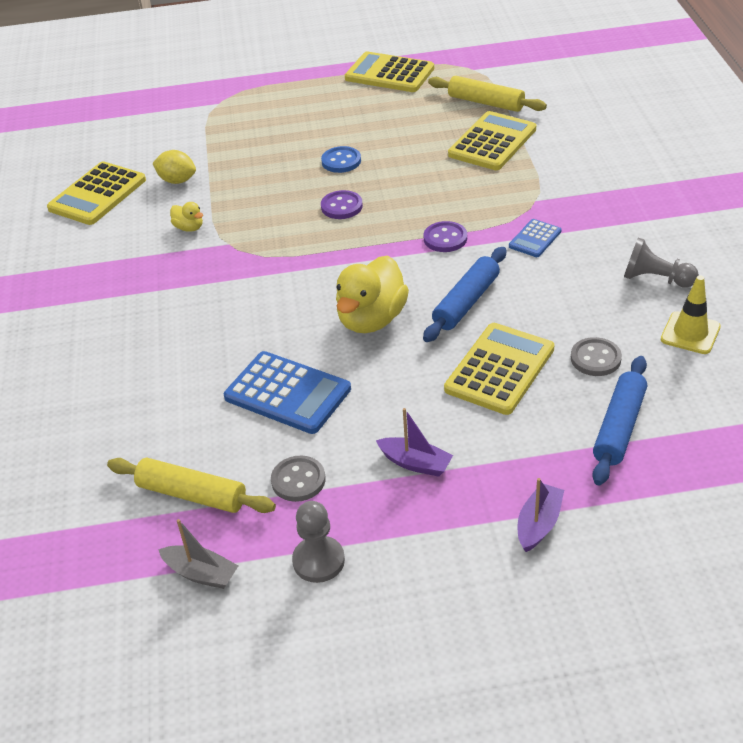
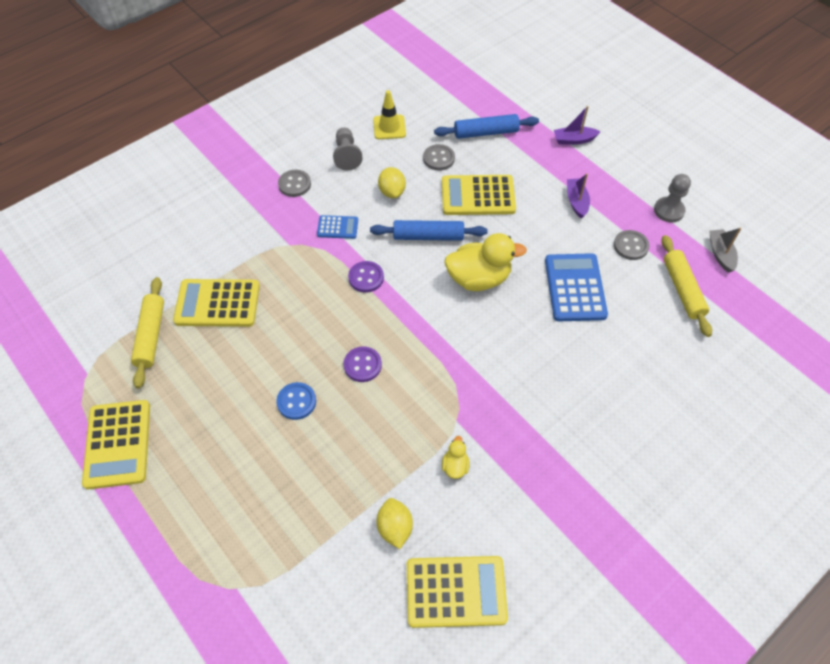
camera: 125 degrees left, 15 degrees up
none -> grey button [278,170,311,197]
none -> yellow lemon [378,167,406,198]

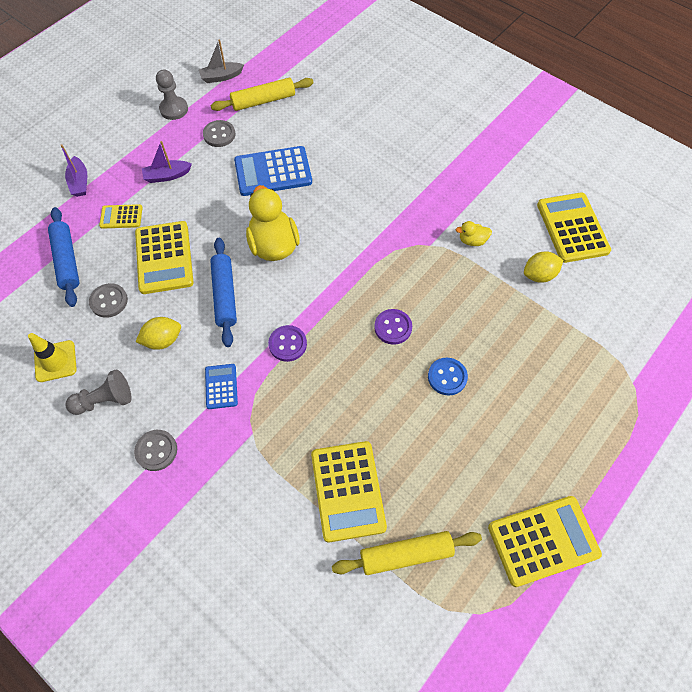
camera: 100 degrees left, 5 degrees up
none -> yellow calculator [99,204,143,229]

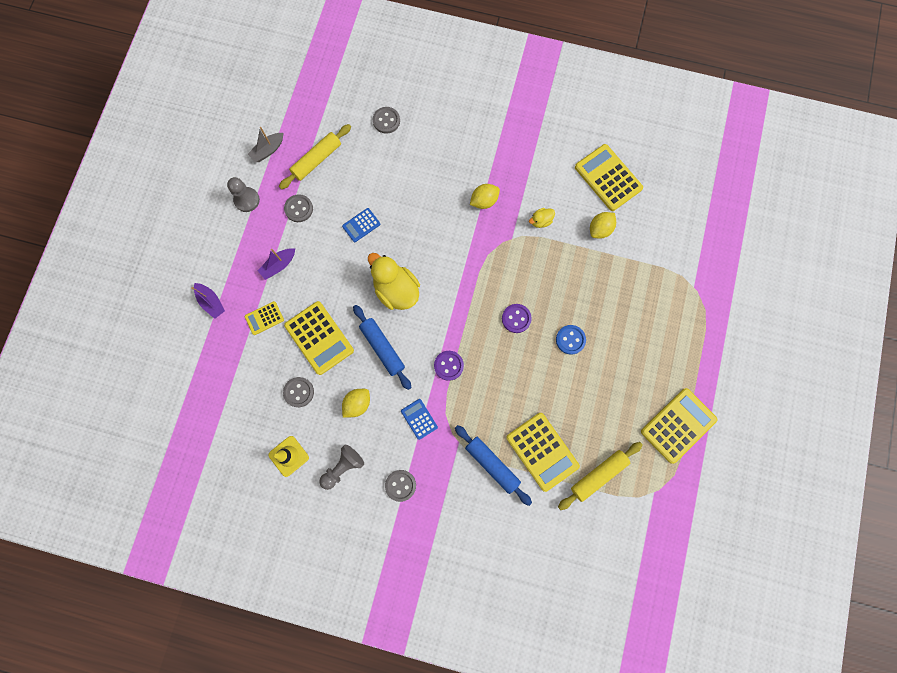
camera: 25 degrees left, 15 degrees up
blue rolling pin [48,207,79,307] -> blue rolling pin moved to [455,425,532,506]
blue calculator [234,146,312,196] -> blue calculator [342,208,380,242], size x0.53
none -> grey button [373,107,400,134]
none -> yellow lemon [470,184,500,209]

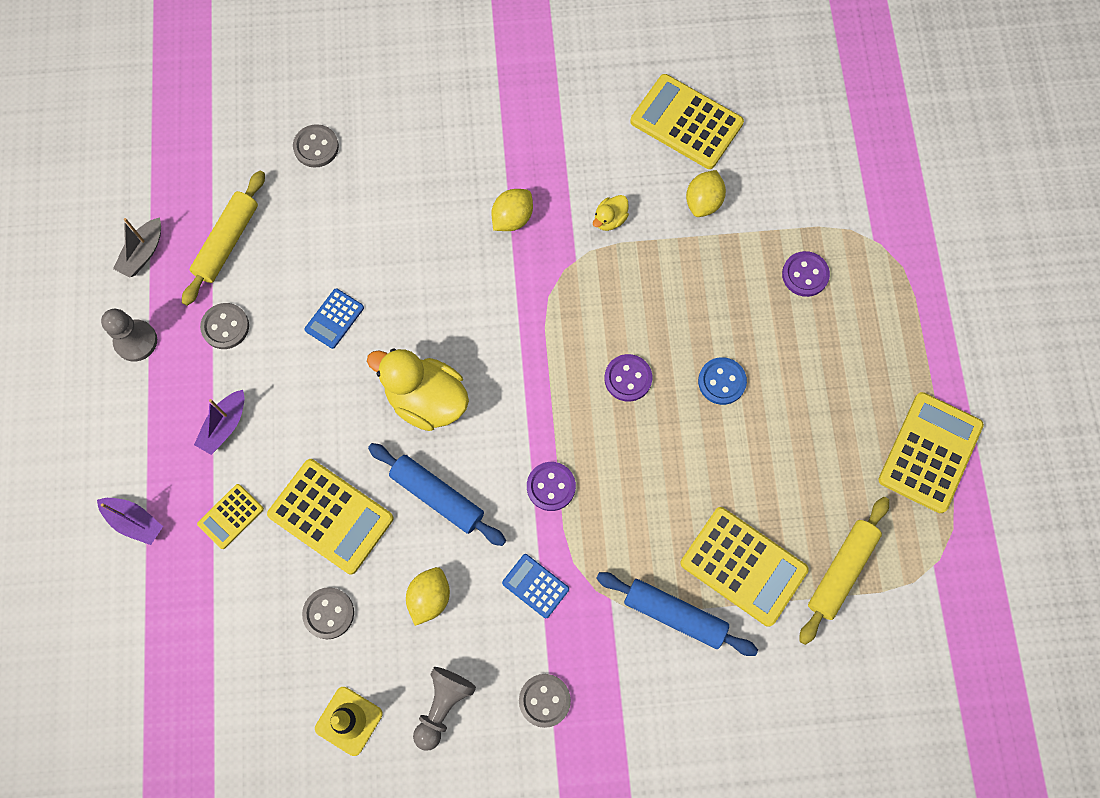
camera: 20 degrees left, 5 degrees down
none -> purple button [782,251,830,297]

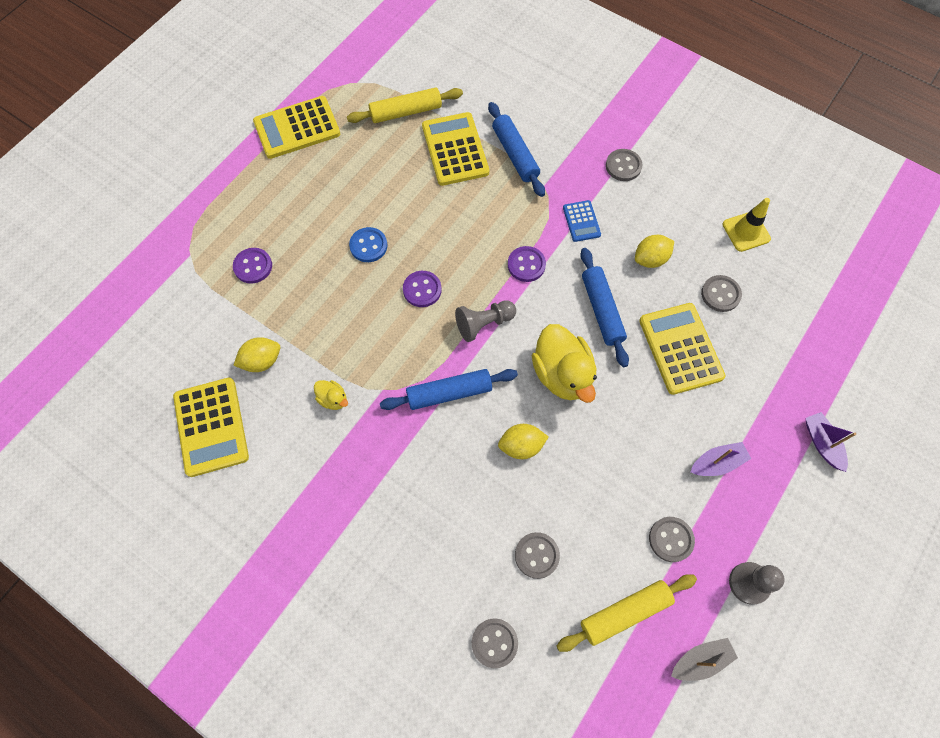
camera: 140 degrees left, 5 degrees down
yellow calculator [197,484,264,549] -> none
blue calculator [304,288,364,349] -> none
grey pawn [413,667,476,751] -> grey pawn moved to [455,300,516,342]
yellow lemon [491,189,533,231] -> yellow lemon moved to [498,424,548,459]
yellow duck [593,195,629,231] -> yellow duck turned 45 degrees clockwise [314,380,348,410]
none -> blue rolling pin [380,369,518,410]
none -> grey button [515,532,560,579]

